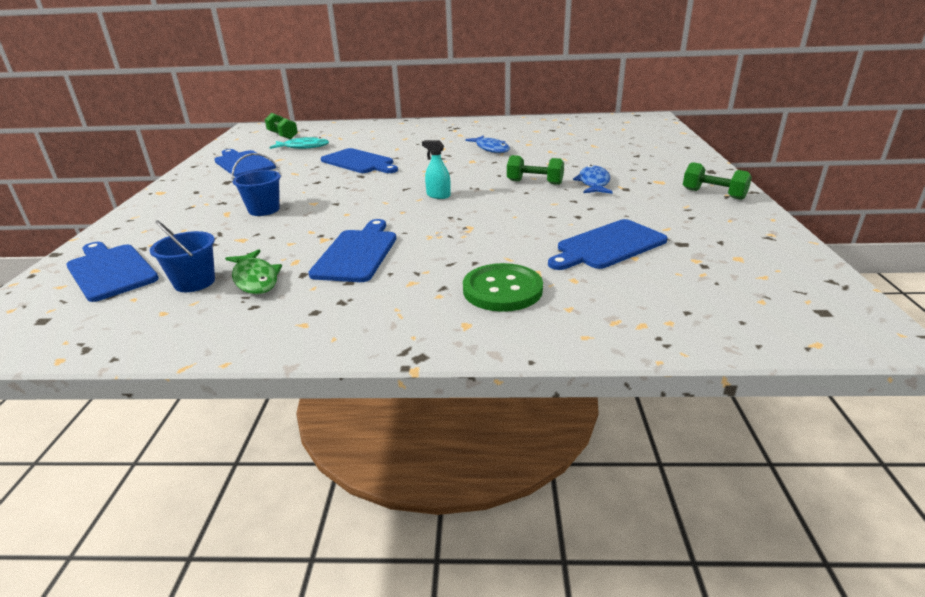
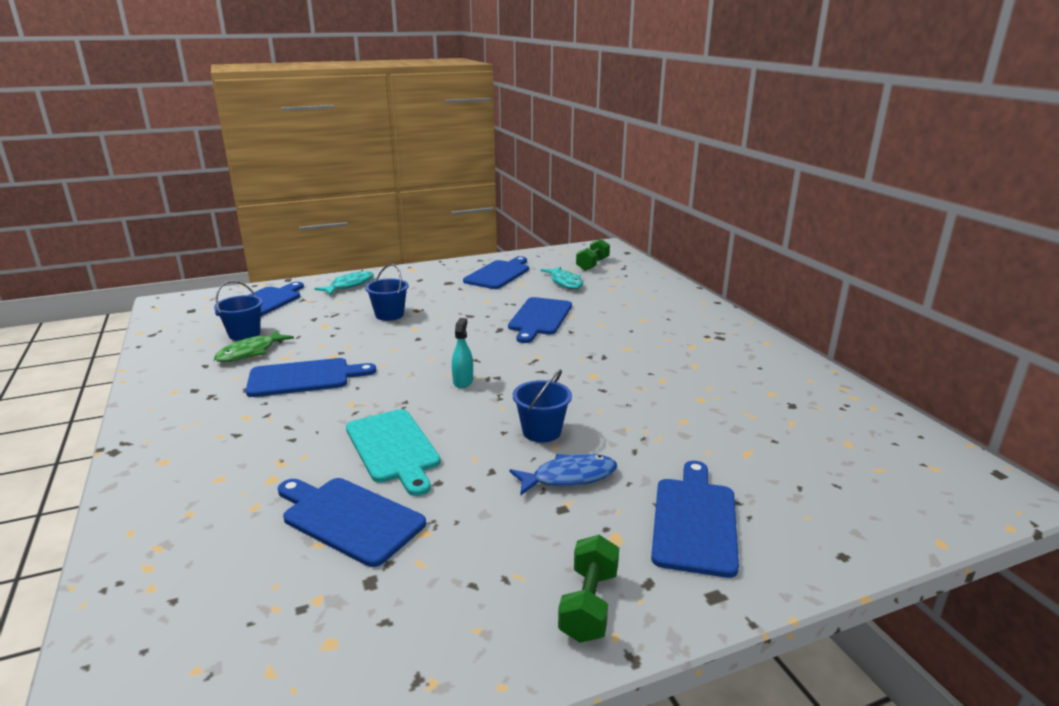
camera: 65 degrees right, 5 degrees down
green button [463,263,543,312] -> none
blue fish [465,135,510,153] -> none
green dumbbell [507,155,564,185] -> blue bucket [513,369,572,442]
none -> turquoise fish [314,270,374,295]
none -> turquoise cutting board [346,409,441,496]
none -> blue cutting board [651,461,739,578]

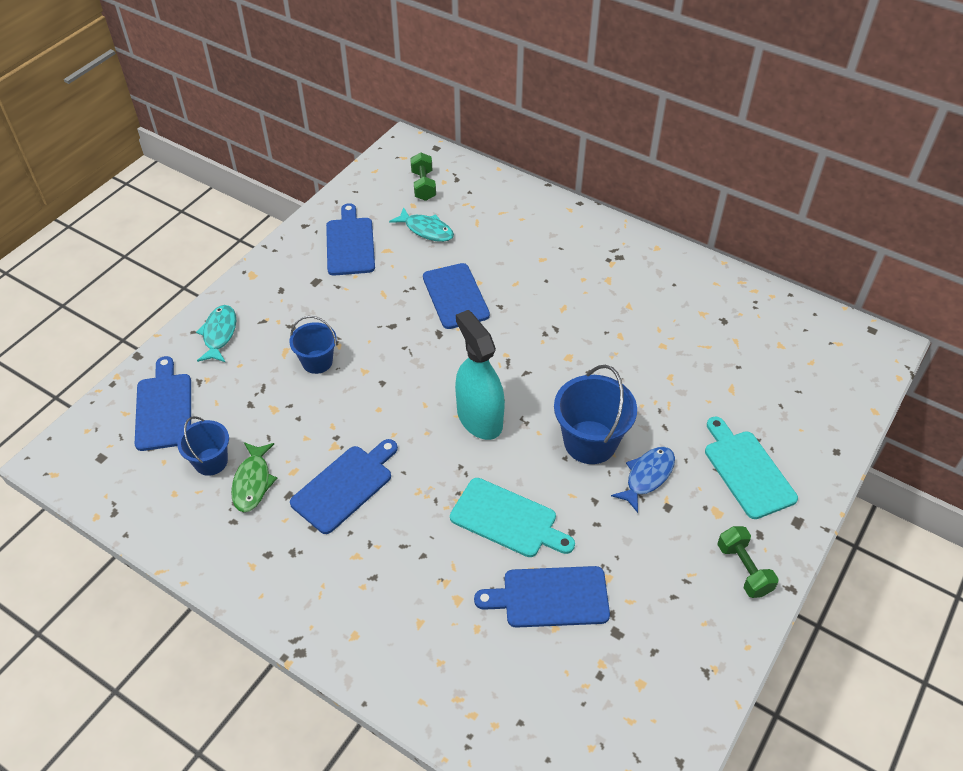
camera: 35 degrees left, 25 degrees up
turquoise spray bottle [452,318,473,388] -> turquoise spray bottle [455,310,505,440], size x2.16
blue bucket [513,369,572,442] -> blue bucket [554,365,637,464], size x1.63
blue cutting board [651,461,739,578] -> turquoise cutting board [705,417,798,519]

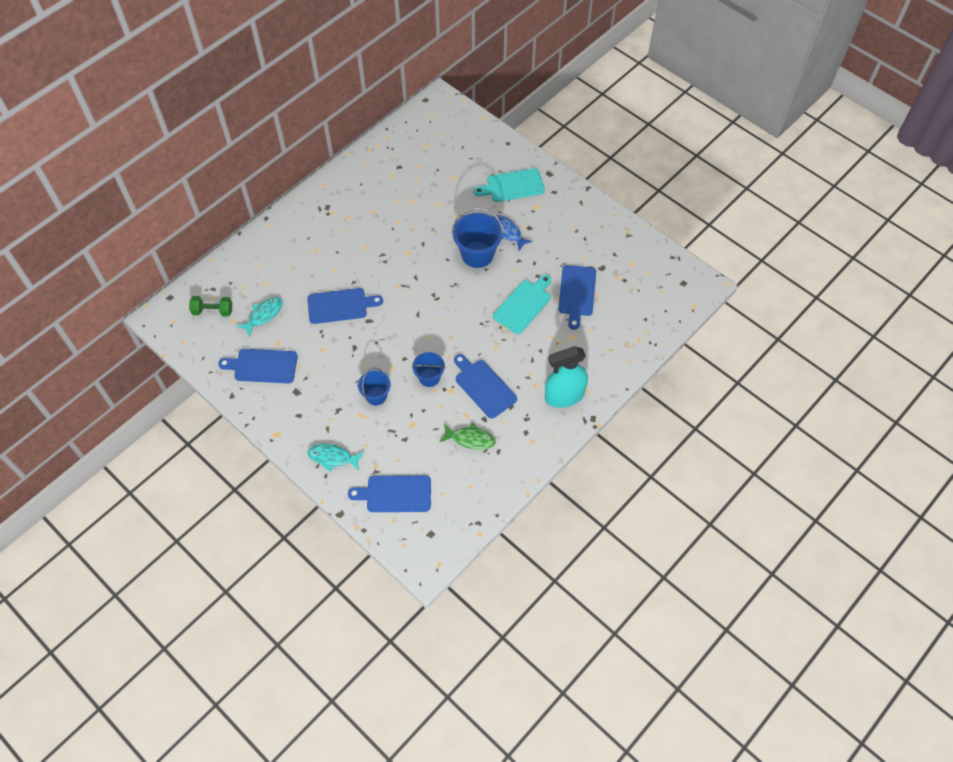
camera: 80 degrees left, 10 degrees up
blue bucket [177,416,229,476] -> blue bucket moved to [412,352,445,387]
turquoise spray bottle [455,310,505,440] -> turquoise spray bottle moved to [545,346,588,408]
green dumbbell [717,526,779,598] -> none

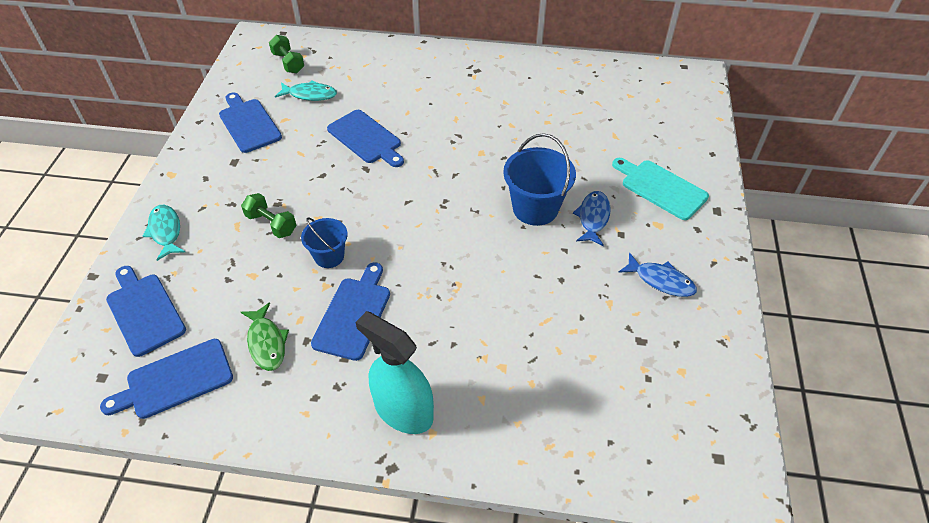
camera: 55 degrees right, 10 degrees down
blue bucket [358,368,391,405] -> green dumbbell [241,193,297,238]
turquoise cutting board [493,275,551,334] -> none
blue cutting board [558,265,596,330] -> blue cutting board moved to [100,339,233,419]
none -> blue fish [618,252,697,297]

